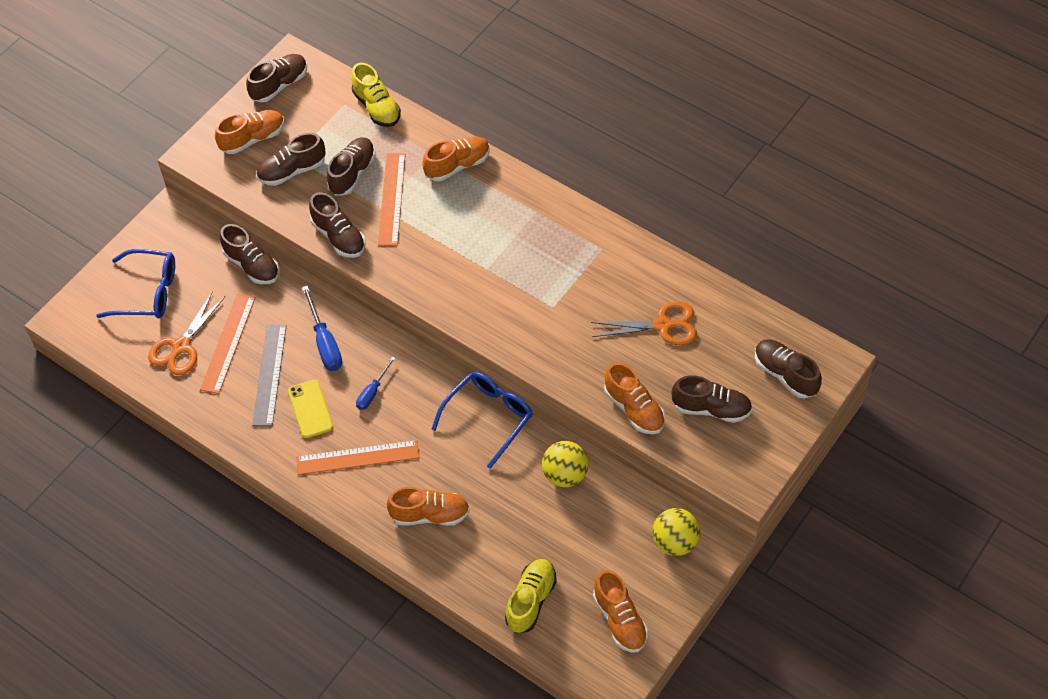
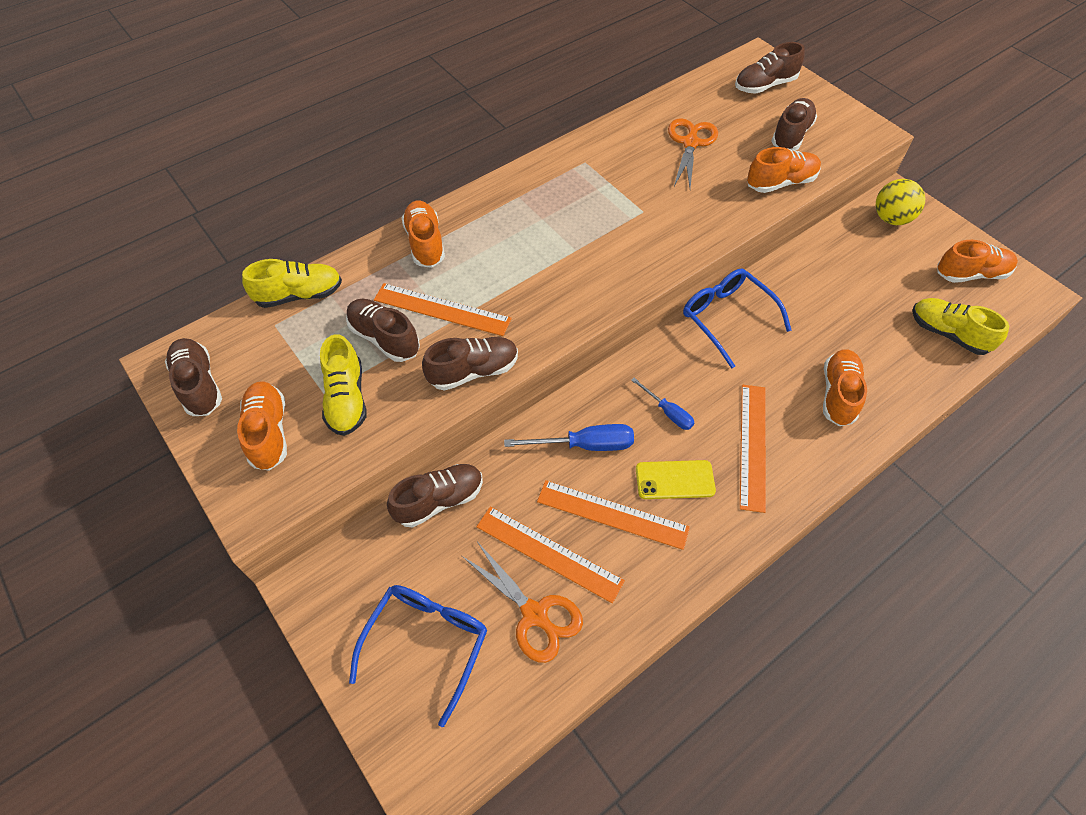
camera: 75 degrees left, 0 degrees up
grey ruler [252,324,287,426] -> orange ruler [537,480,690,550]
brown shoe [256,133,326,186] -> yellow shoe [320,334,366,436]
yellow ball [542,441,589,487] -> none

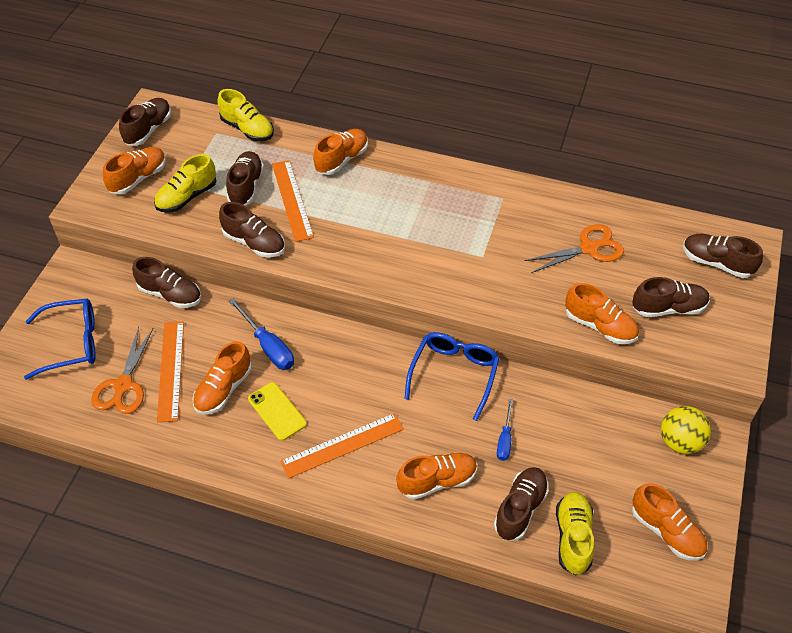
camera: 55 degrees right, 5 degrees down
orange ruler [537,480,690,550] -> orange shoe [192,341,252,415]
blue screwdriver [631,378,694,430] -> blue screwdriver moved to [497,399,513,461]
none -> brown shoe [494,467,549,541]

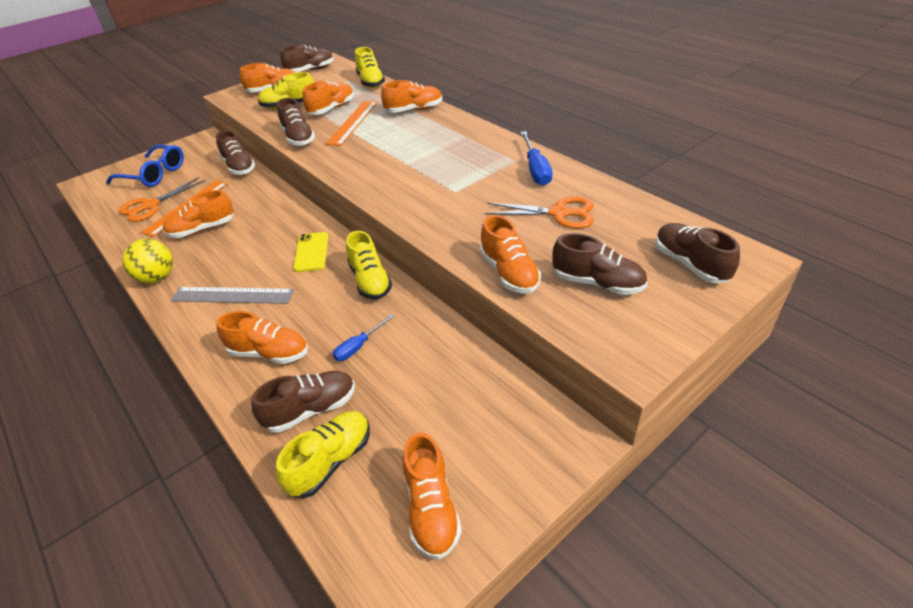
camera: 35 degrees right, 10 degrees down
brown shoe [226,151,264,205] -> orange shoe [303,81,354,115]
blue screwdriver [229,298,294,370] -> blue screwdriver moved to [521,131,553,186]
yellow phone [248,382,307,441] -> yellow phone moved to [293,232,329,272]
orange ruler [280,413,404,479] -> grey ruler [171,287,294,304]
blue glasses [404,332,500,421] -> yellow shoe [346,231,392,299]
yellow ball [661,406,711,454] -> yellow ball moved to [122,239,173,284]

